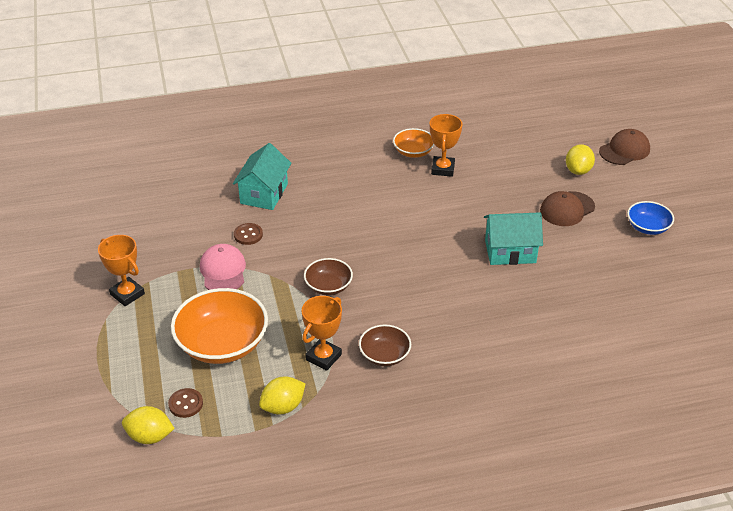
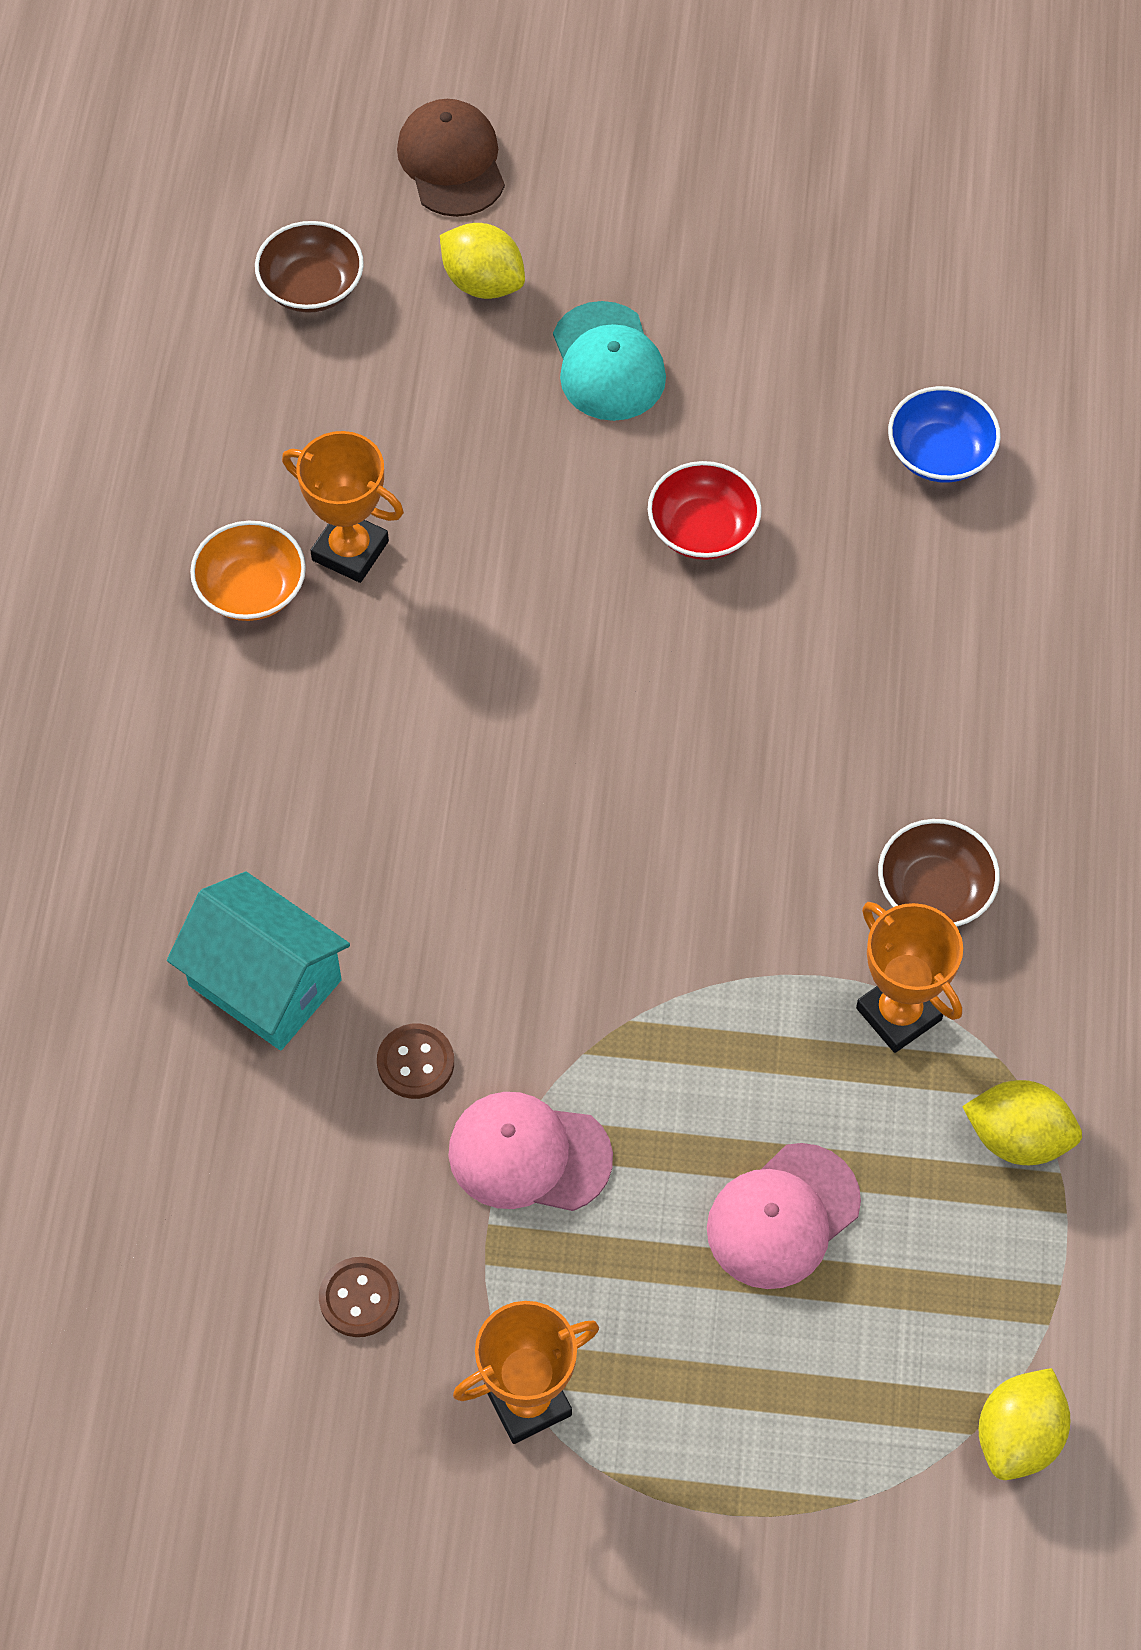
camera: 70 degrees left, 20 degrees up
brown button [168,388,203,418] -> brown button moved to [319,1257,400,1337]
orange bowl [171,288,268,364] -> pink cap [707,1143,861,1289]
yellow lemon [259,377,306,415] -> yellow lemon turned 60 degrees counterclockwise [962,1080,1082,1165]
brown bowl [304,258,353,295] -> brown bowl moved to [255,221,364,313]
turquoise house [484,212,543,265] -> red bowl [648,461,762,560]
brown cap [540,191,595,226] -> turquoise cap [553,301,666,421]
blue bowl [627,201,674,235] -> blue bowl moved to [888,386,1001,483]

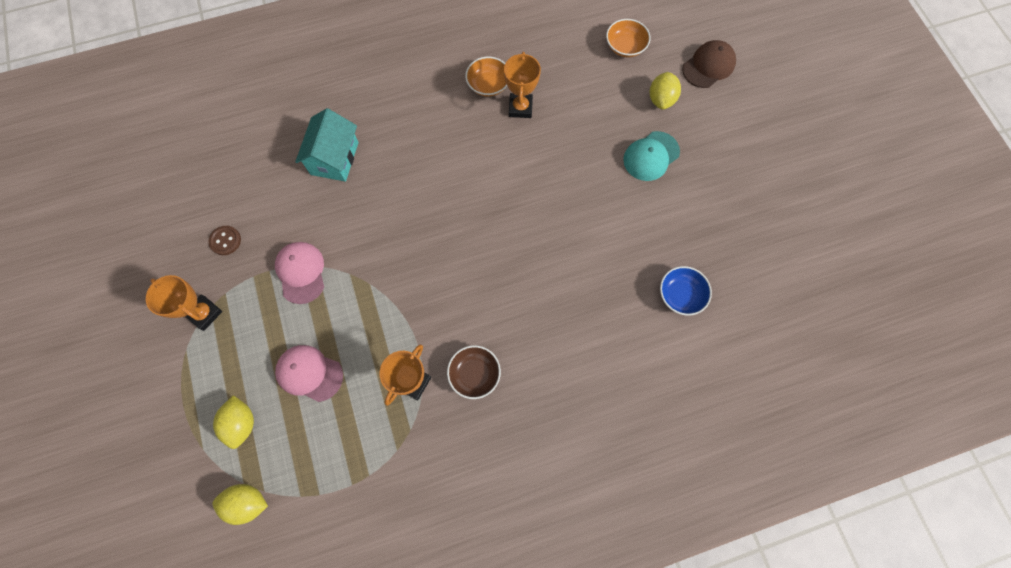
camera: 65 degrees right, 10 degrees up
brown bowl [255,221,364,313] -> orange bowl [606,19,651,57]
brown button [377,1024,454,1099] -> none
red bowl [648,461,762,560] -> none
yellow lemon [962,1080,1082,1165] -> yellow lemon moved to [213,395,254,449]

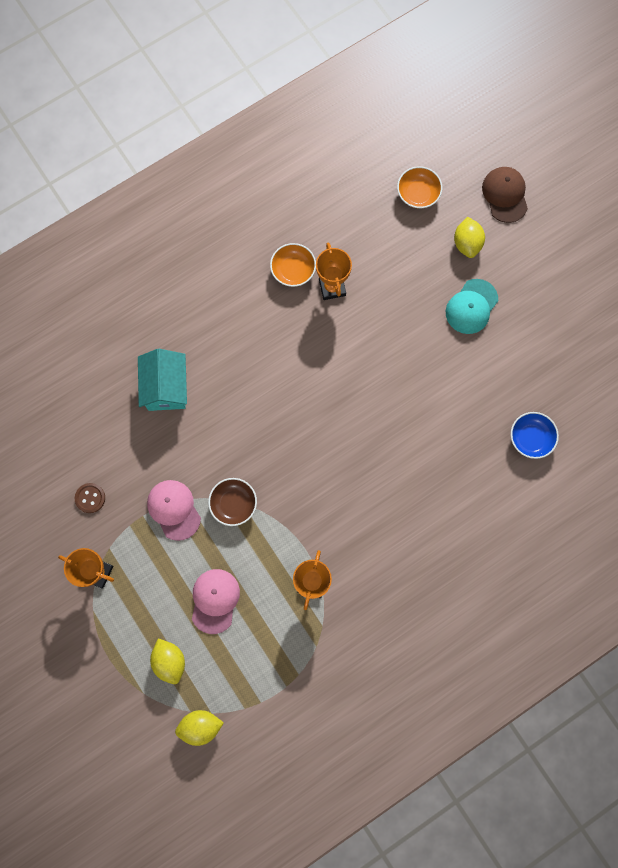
camera: 15 degrees left, 5 degrees up
pink cap [275,345,343,402] -> pink cap turned 90 degrees clockwise [192,569,240,634]
brown bowl [447,345,501,399] -> brown bowl moved to [208,478,257,526]
brown cap [682,40,736,88] -> brown cap turned 45 degrees counterclockwise [482,167,528,223]

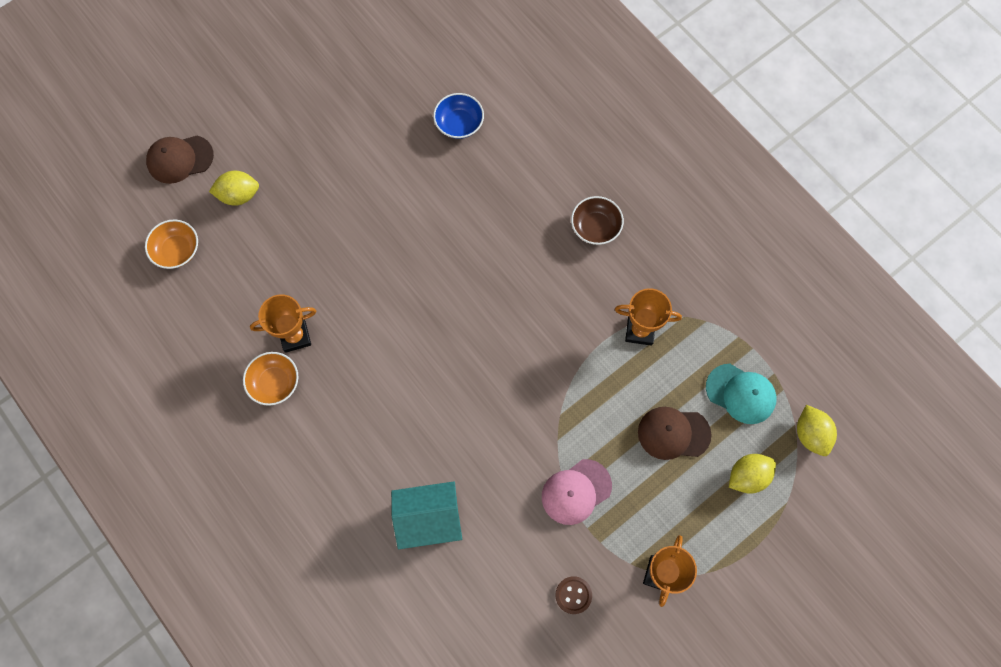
camera: 95 degrees left, 5 degrees down
pink cap [192,569,240,634] -> brown cap [638,407,712,460]
brown bowl [208,478,257,526] -> brown bowl moved to [571,196,624,245]
turquoise cap [446,279,498,334] -> turquoise cap moved to [706,364,777,424]

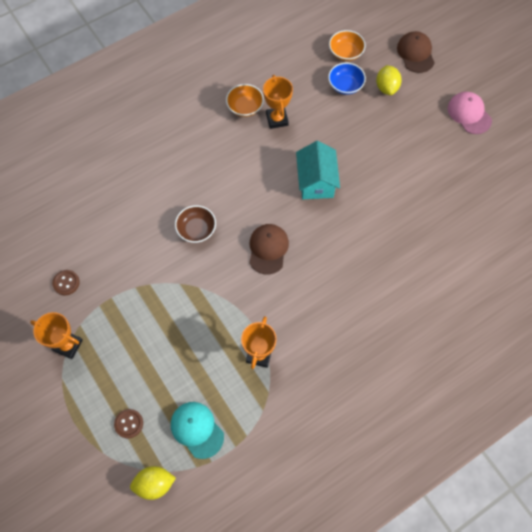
camera: 95 degrees right, 5 degrees down
turquoise house [391,481,462,549] -> turquoise house moved to [296,141,340,199]
blue bowl [433,93,484,139] -> blue bowl moved to [328,63,366,95]
pink cap [542,459,612,525] -> pink cap moved to [448,92,492,134]
brown bowl [571,196,624,245] -> brown bowl moved to [175,205,216,243]
brown cap [638,407,712,460] -> brown cap moved to [249,224,289,274]
turquoise cap [706,364,777,424] -> turquoise cap turned 105 degrees clockwise [171,402,224,459]
yellow lemon [729,454,776,494] -> brown button [114,409,143,438]

